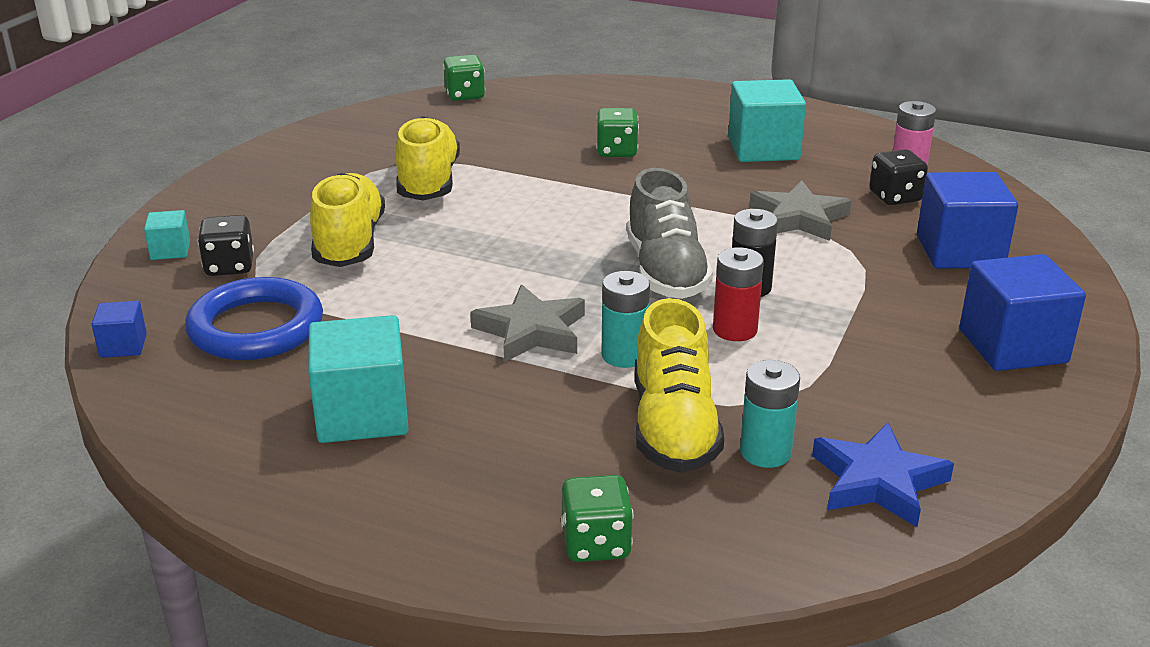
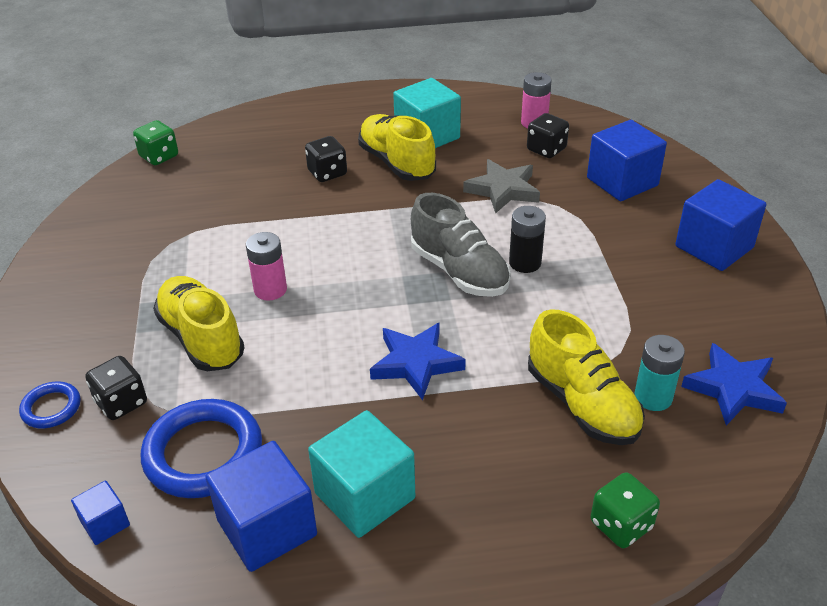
camera: 30 degrees left, 10 degrees up
turquoise cube [144,210,190,260] -> blue ring [19,382,80,428]
yellow shoe [396,116,460,200] -> yellow shoe moved to [358,114,436,181]
grey star [470,284,585,362] -> blue star [370,323,466,400]
green dice [596,108,639,157] -> black dice [305,136,347,182]
turquoise battery [601,271,650,368] -> none
red battery [713,247,764,341] -> none
none -> blue cube [205,441,317,572]
none -> pink battery [246,232,287,301]

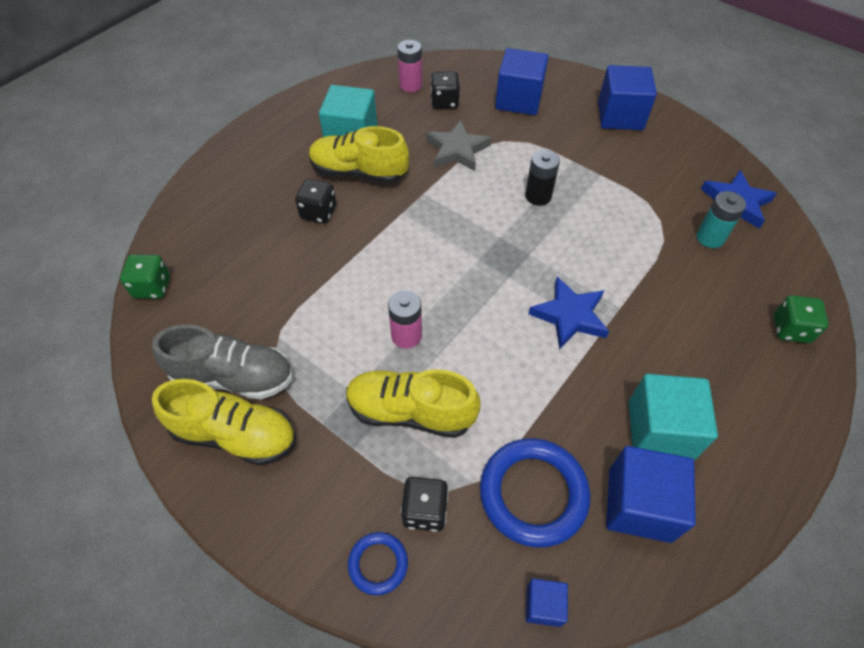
camera: 45 degrees left, 15 degrees up
grey shoe [411,193,511,297] -> grey shoe moved to [152,325,293,399]
yellow shoe [528,309,645,445] -> yellow shoe moved to [152,379,296,466]

